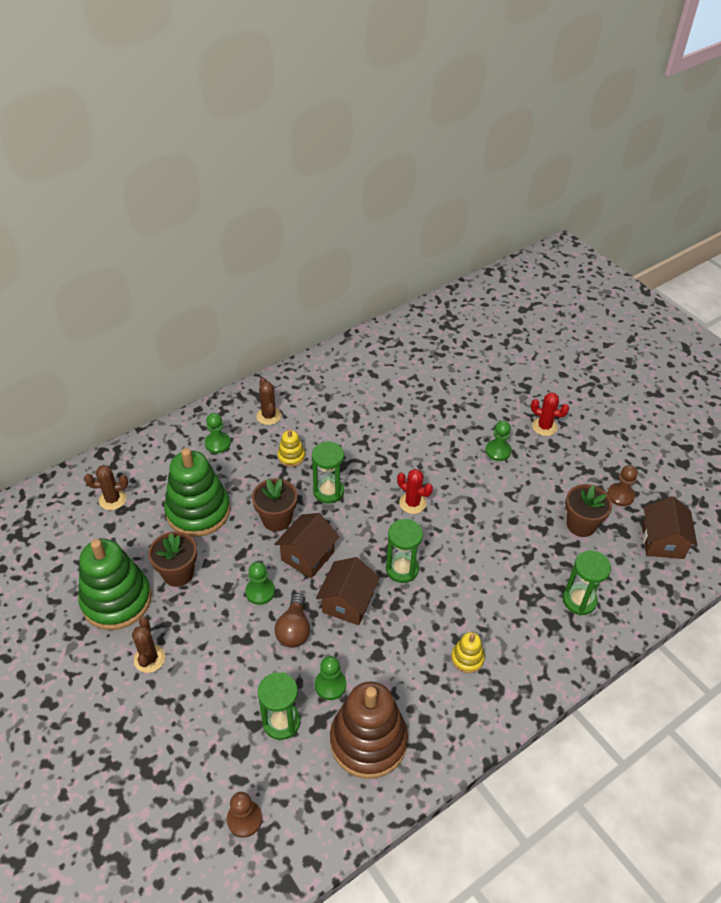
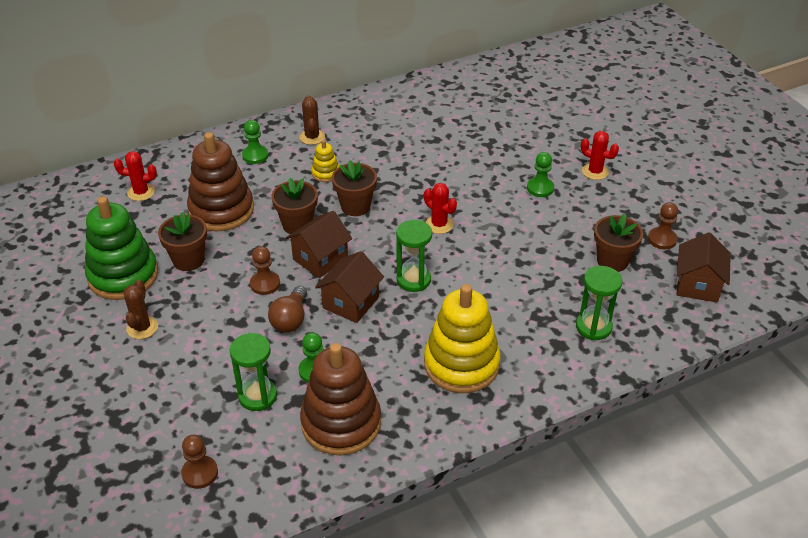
camera: 10 degrees right, 5 degrees down
brown cactus [84,465,128,510] -> red cactus [114,151,157,201]
green stacking toy [164,448,230,537] -> brown stacking toy [187,132,254,231]
green pawn [245,562,275,605] -> brown pawn [250,246,280,295]
green hourglass [312,441,344,504] -> brown flower pot [332,160,377,216]
yellow stacking toy [451,632,485,673] -> yellow stacking toy [424,284,501,393], size x2.20

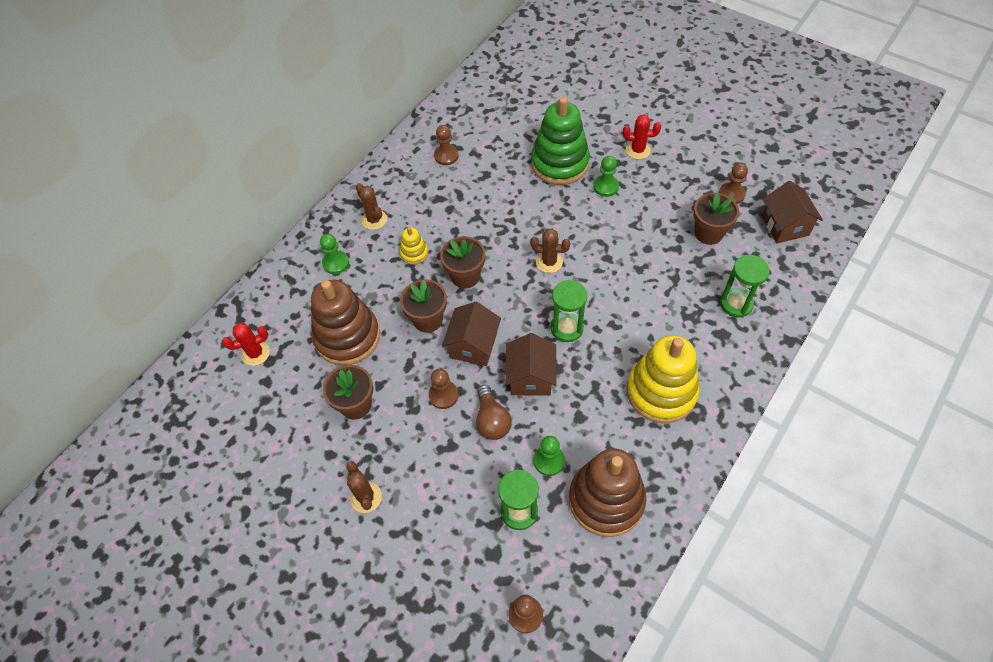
camera: 25 degrees left, 15 degrees up
green stacking toy [85,196,158,300] -> green stacking toy moved to [531,97,590,185]
red cactus [424,183,457,234] -> brown cactus [530,228,570,273]
none -> brown pawn [434,125,459,165]

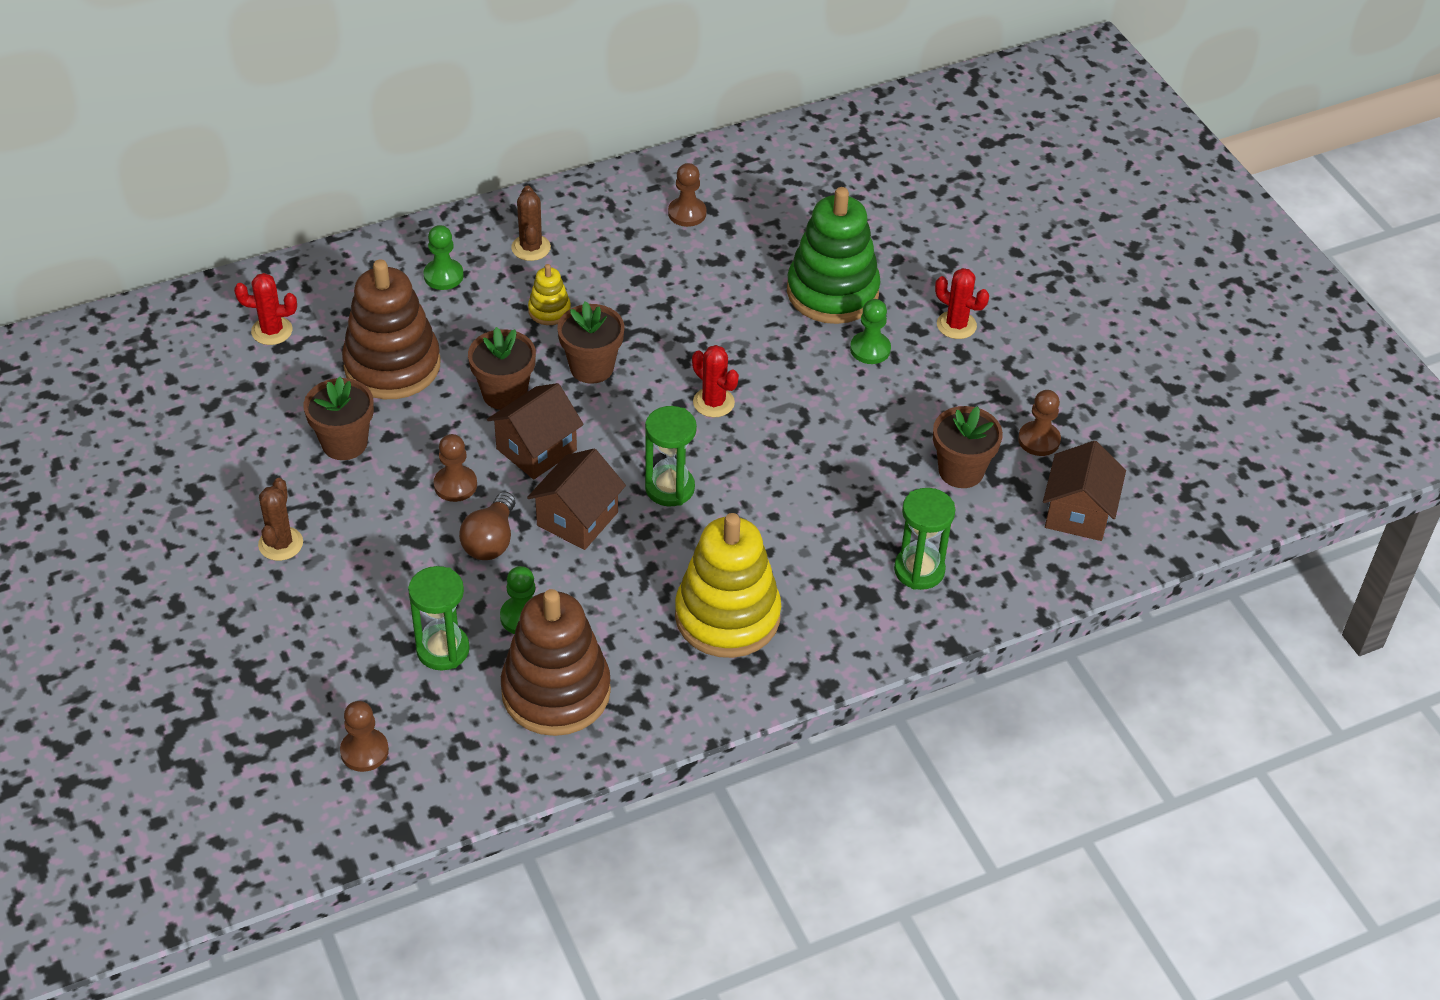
camera: 25 degrees right, 10 degrees down
brown cactus [530,228,570,273] -> red cactus [692,345,739,417]

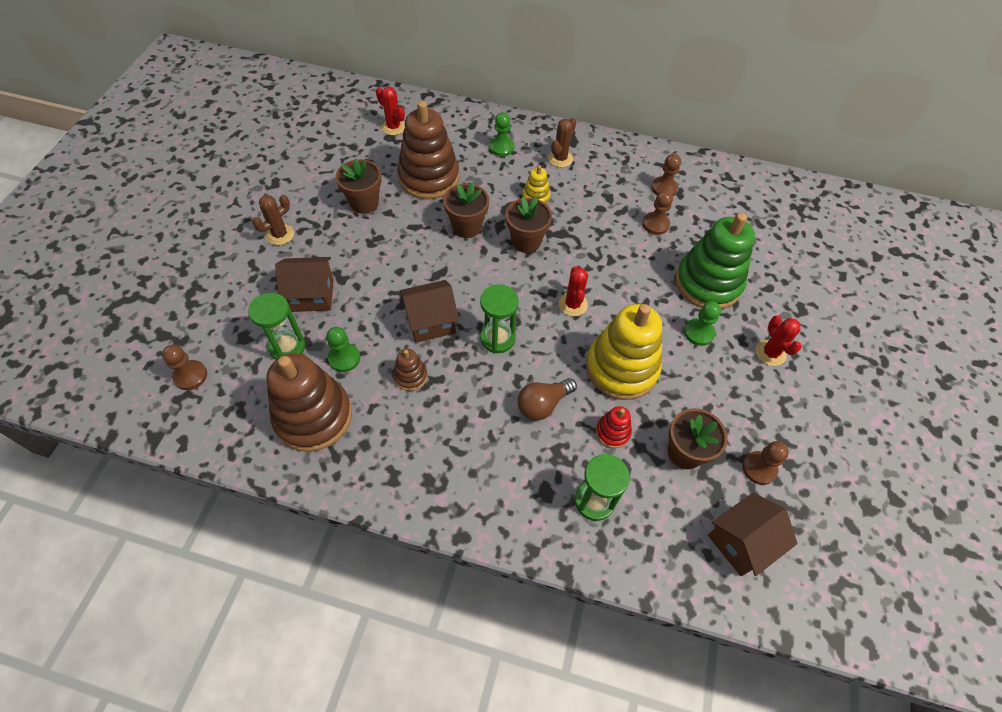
camera: 40 degrees right, 10 degrees up
brown pawn [434,434,477,502] -> brown pawn moved to [642,190,673,235]
brown light bulb [459,492,515,560] -> brown light bulb moved to [517,378,577,420]
brown house [487,383,584,479] -> brown house moved to [275,257,334,312]
yellow stacking toy [675,513,781,658] -> yellow stacking toy moved to [586,304,662,400]
none -> brown stacking toy [393,349,427,391]
none -> red stacking toy [596,406,632,448]

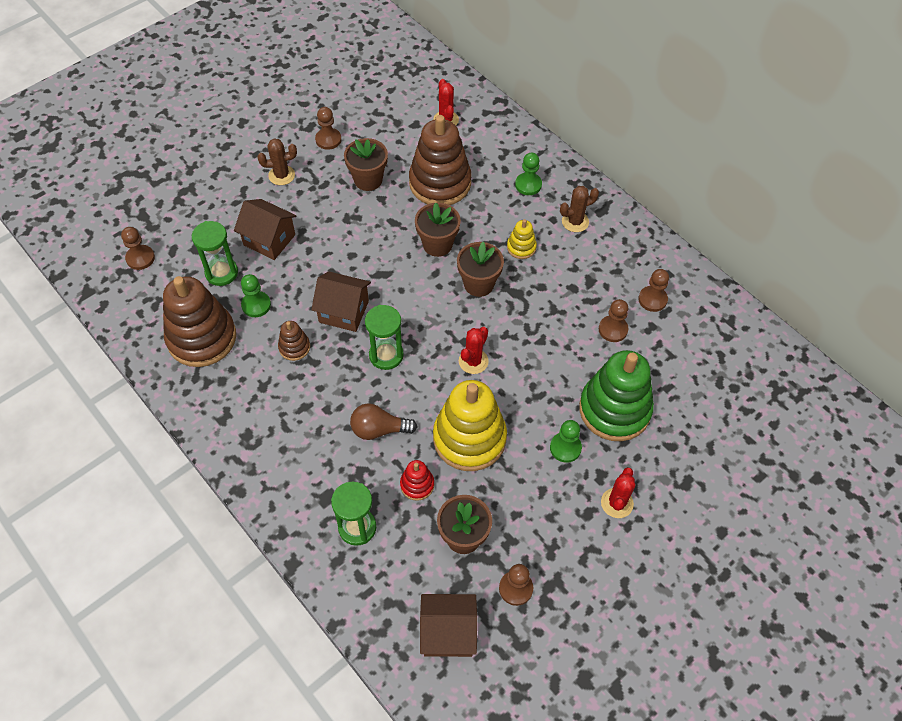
camera: 35 degrees right, 0 degrees up
none -> brown pawn [315,107,341,150]

